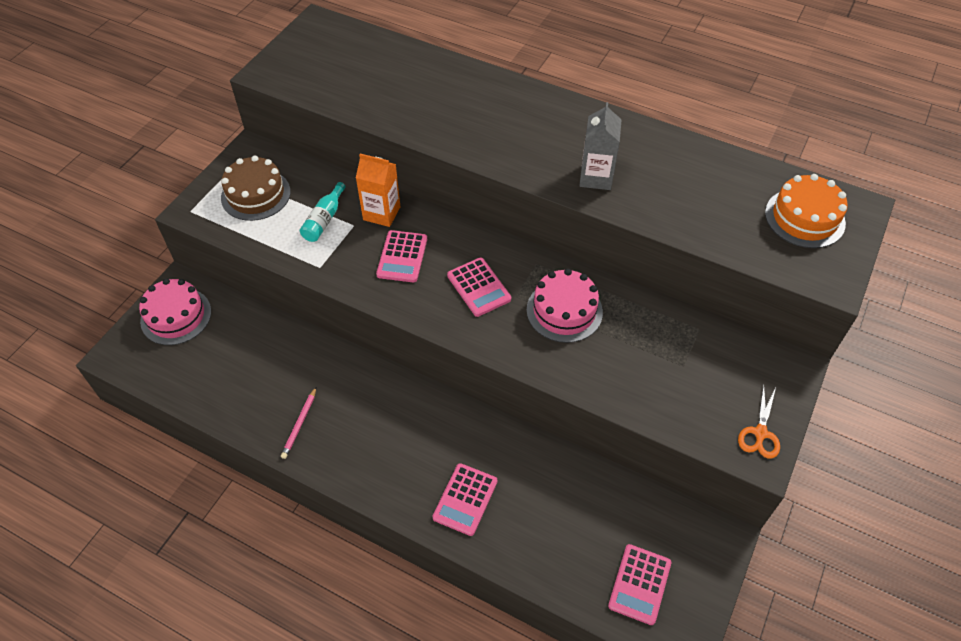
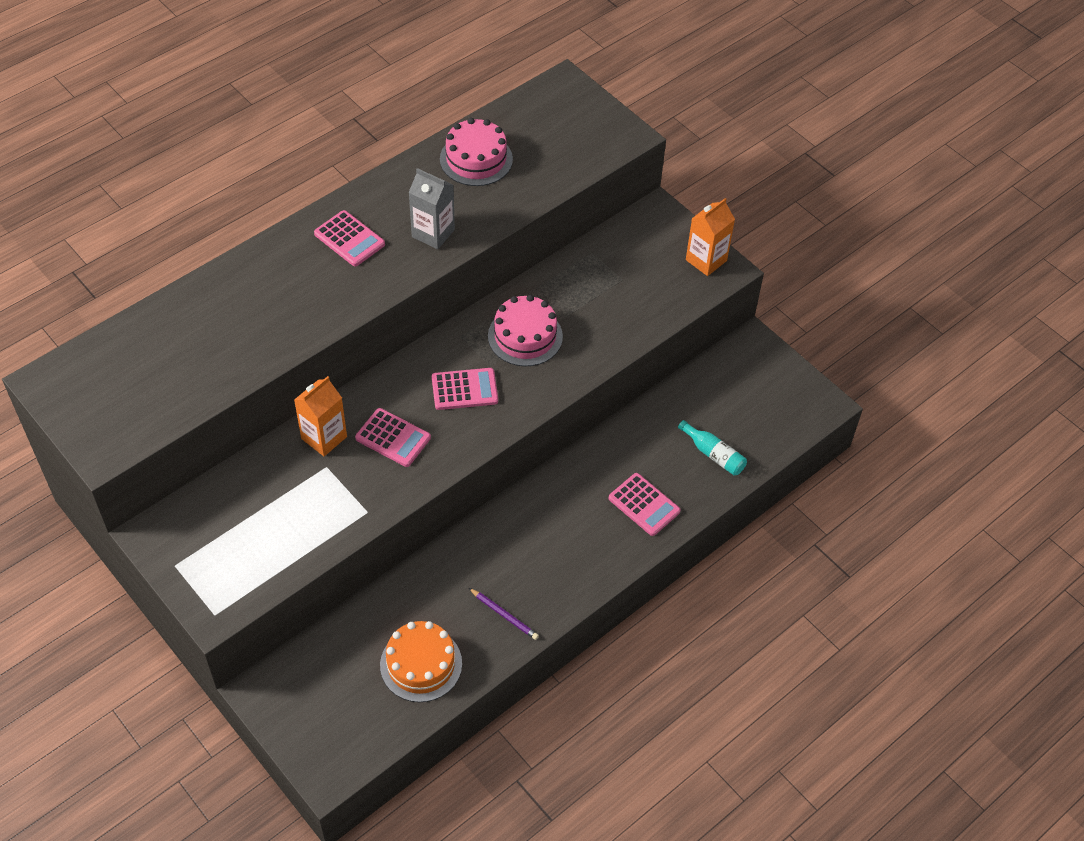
camera: 70 degrees left, 0 degrees up
pink cake [139,278,211,345] -> pink cake moved to [440,118,513,186]
brown cake [221,155,291,221] -> none
pink pencil [281,387,316,459] -> purple pencil [469,588,539,640]
turquoise bottle [300,182,346,242] -> turquoise bottle moved to [678,420,747,476]
pink calculator [608,544,671,625] -> pink calculator moved to [314,210,385,266]
orange scissors [738,385,780,459] -> orange carton [686,198,735,276]
orange cake [765,174,848,248] -> orange cake moved to [380,621,462,702]

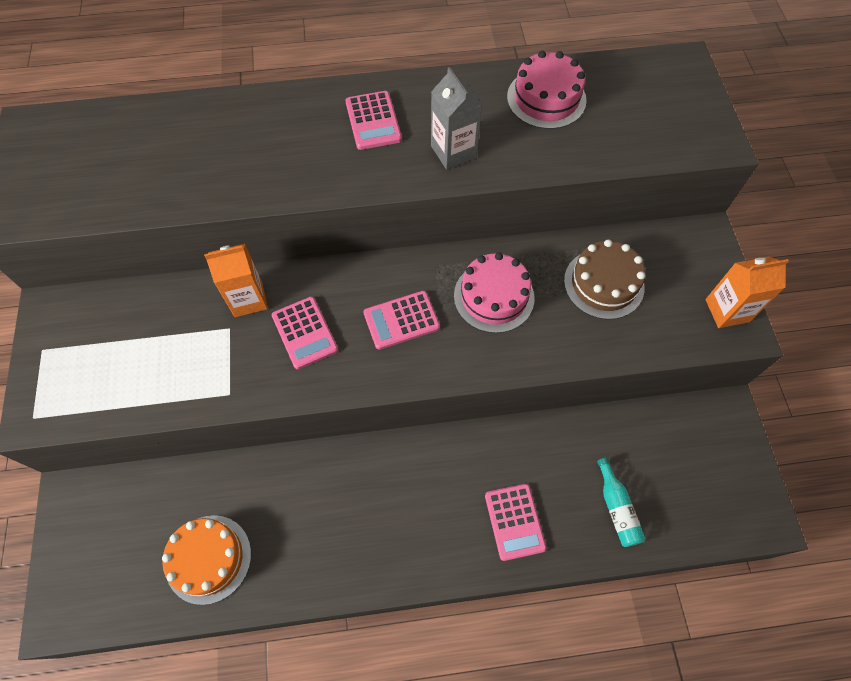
camera: 35 degrees right, 10 degrees up
pink calculator [432,368,498,410] -> pink calculator turned 135 degrees clockwise [363,291,440,350]
purple pencil [469,588,539,640] -> none
none -> brown cake [564,239,645,319]

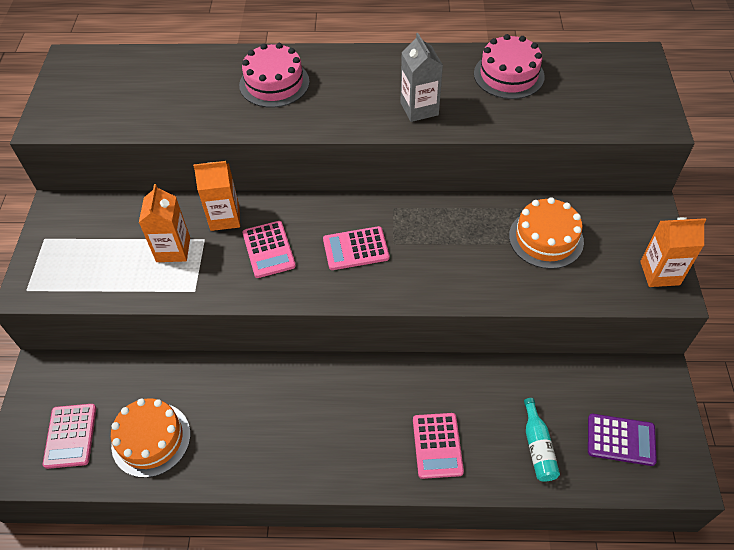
camera: 10 degrees right, 10 degrees down
pink calculator [345,91,402,150] -> pink calculator moved to [43,404,96,469]
pink cake [454,252,535,333] -> pink cake moved to [239,43,310,108]
brown cake [564,239,645,319] -> orange cake [509,197,584,269]
none -> orange carton [139,184,190,262]
none -> purple calculator [588,414,657,466]

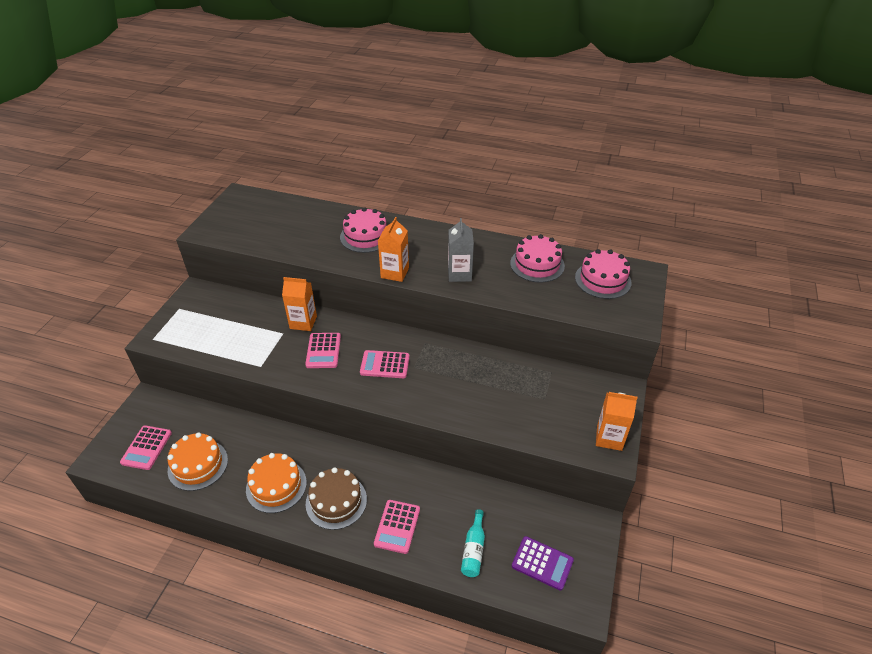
camera: 15 degrees right, 10 degrees down
orange carton [139,184,190,262] -> orange carton moved to [378,217,409,282]
orange cake [509,197,584,269] -> orange cake moved to [246,453,307,513]
none -> brown cake [306,467,367,530]
none -> pink cake [575,249,632,299]

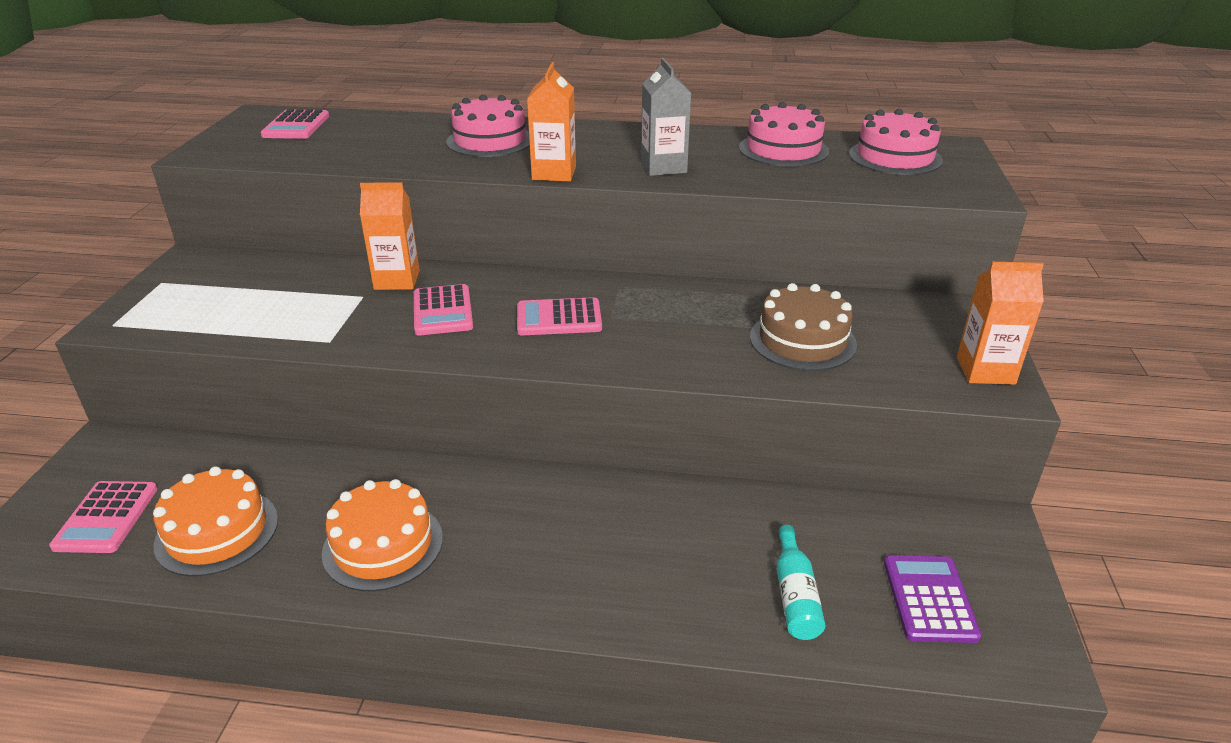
camera: 10 degrees left, 10 degrees down
brown cake [306,467,367,530] -> brown cake moved to [750,283,857,371]
pink calculator [374,500,420,554] -> pink calculator moved to [261,109,329,139]
purple calculator [512,536,574,591] -> purple calculator turned 105 degrees counterclockwise [884,555,981,643]

